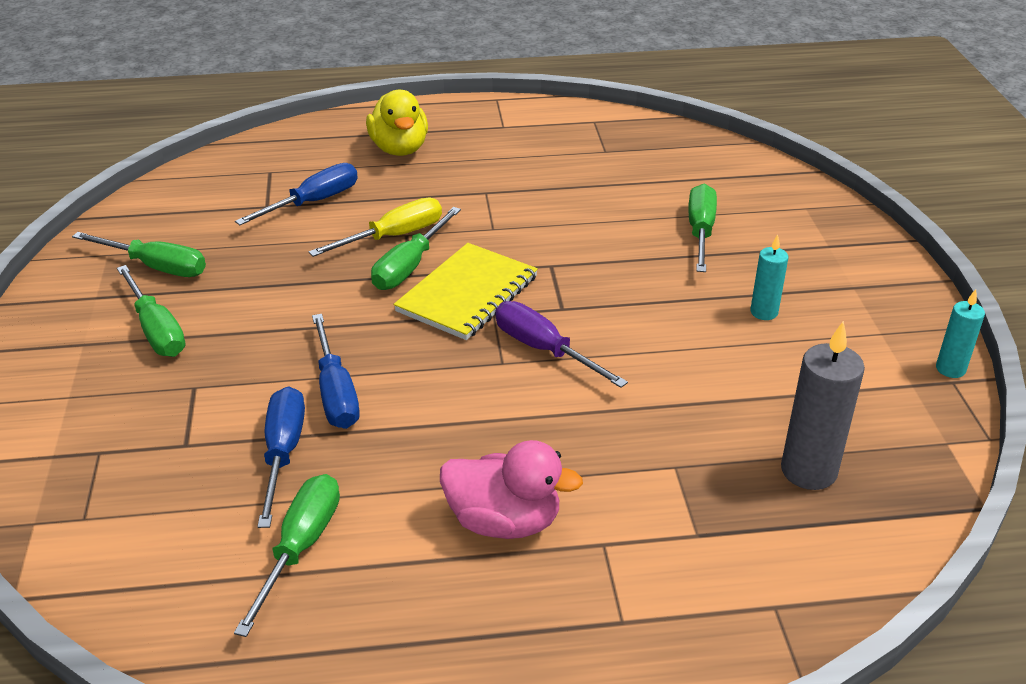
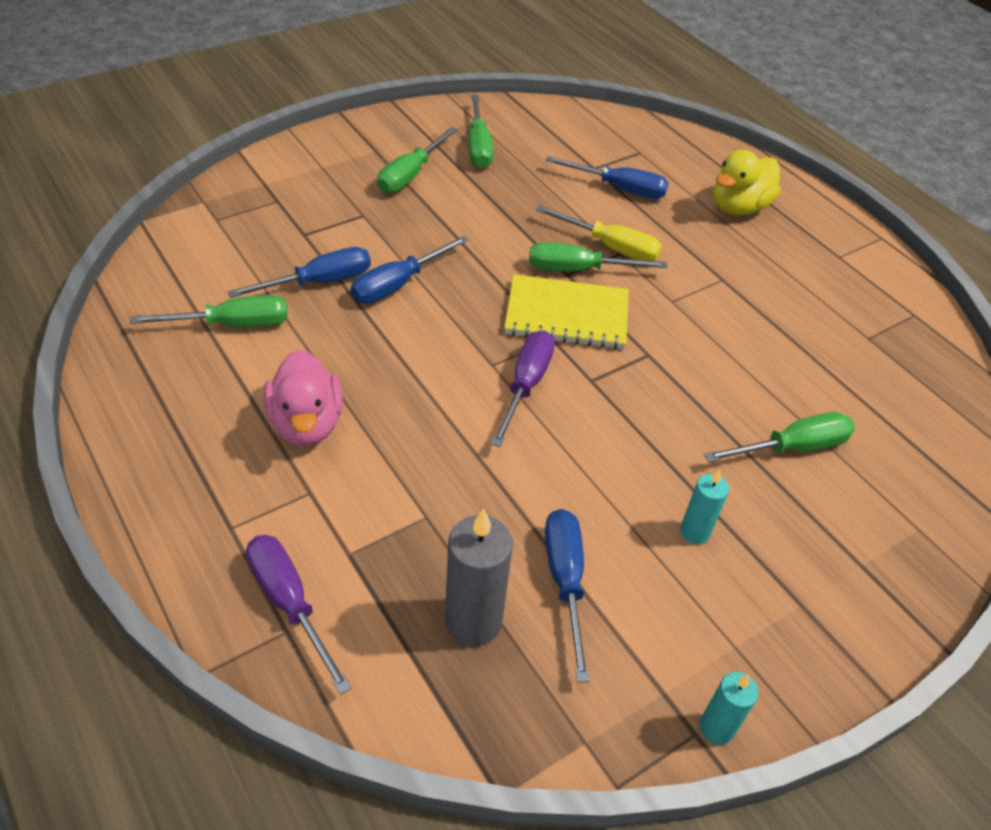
camera: 60 degrees right, 10 degrees up
none -> purple screwdriver [246,535,352,695]
none -> blue screwdriver [545,509,590,683]

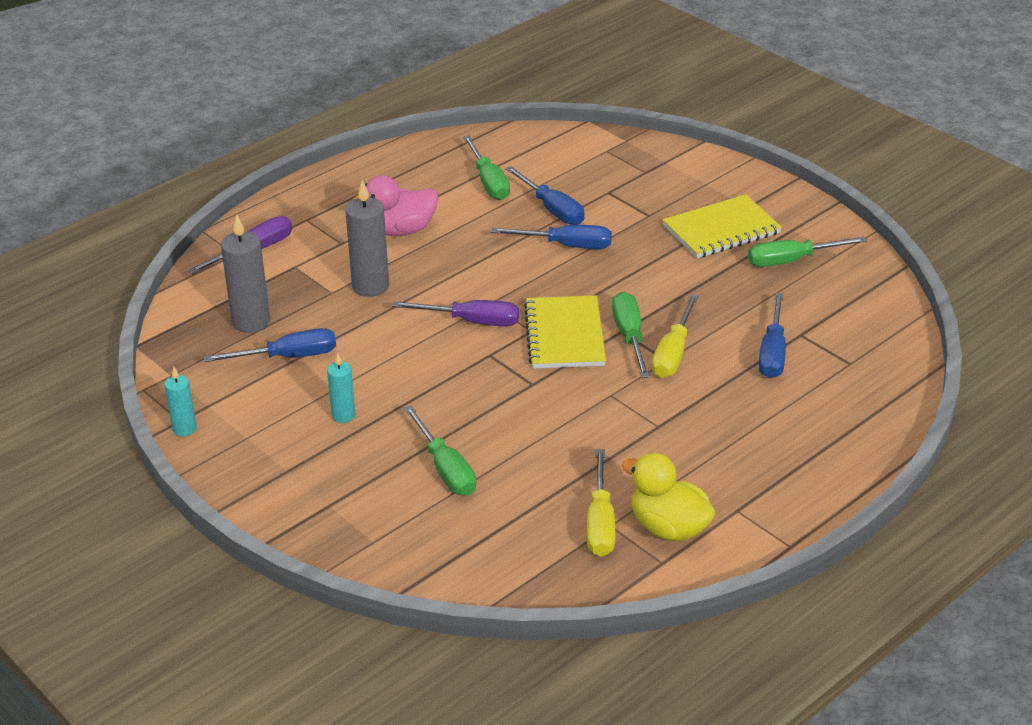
camera: 85 degrees right, 10 degrees down
blue screwdriver [351,236,469,304] -> blue screwdriver turned 150 degrees clockwise [491,225,612,249]
green screwdriver [377,127,458,193] -> yellow notebook [663,194,782,258]
yellow duck [713,150,780,215] -> yellow duck moved to [622,453,715,542]
none -> grey candle [345,180,389,297]
none -> yellow screwdriver [587,449,616,556]

